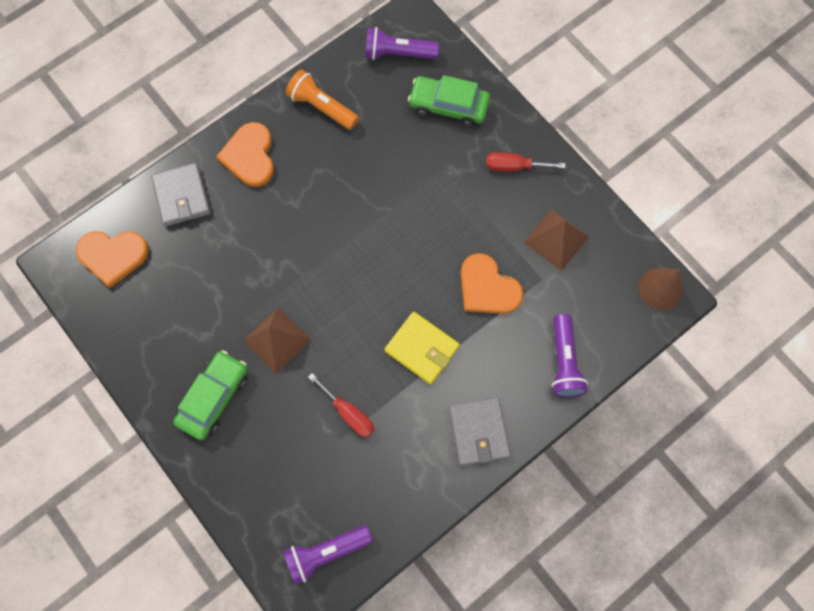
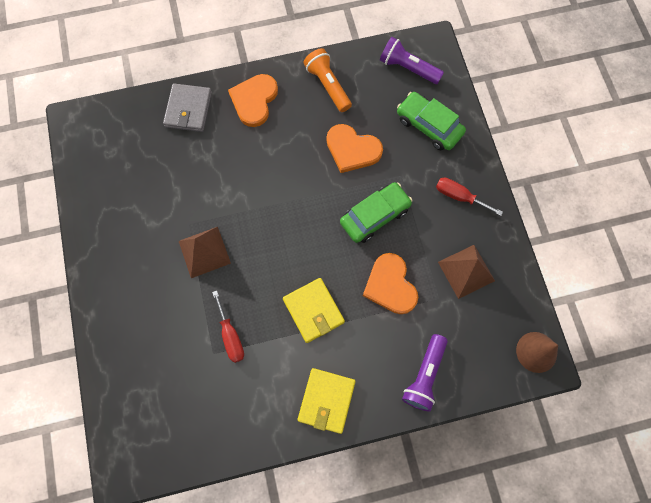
camera: 25 degrees right, 0 degrees up
orange heart [76,231,149,288] -> orange heart moved to [326,124,383,173]
green car [173,350,248,440] -> green car moved to [340,182,412,243]
purple flashlight [283,525,373,585] -> none
grey wallet [449,398,511,466] -> yellow wallet [297,368,356,434]

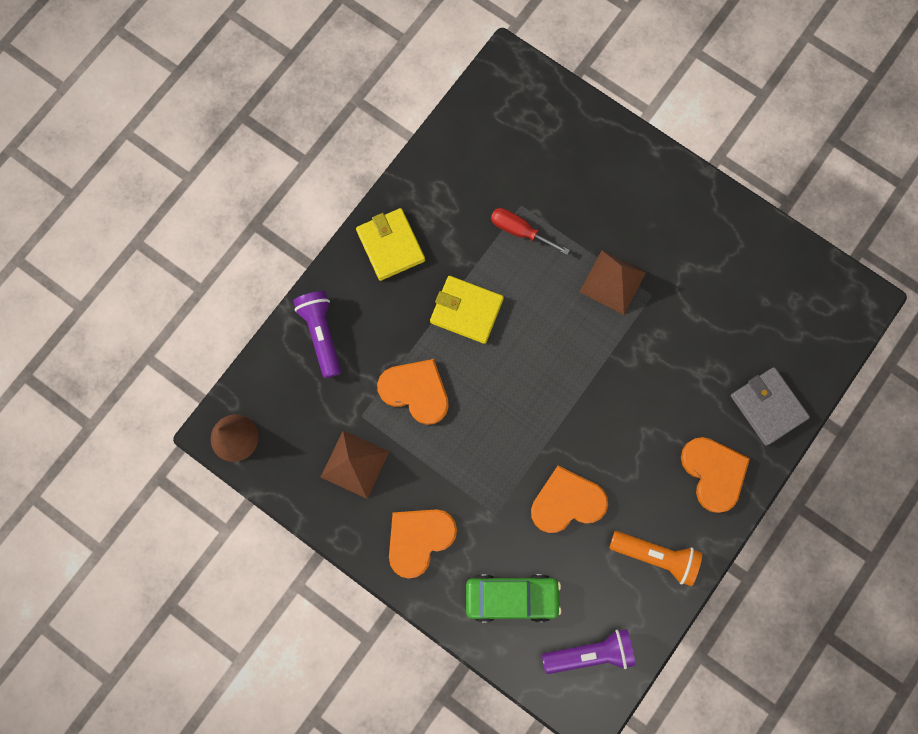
camera: 140 degrees right, 5 degrees up
green car [340,182,412,243] -> none
red screwdriver [436,178,503,216] -> orange heart [389,509,457,579]

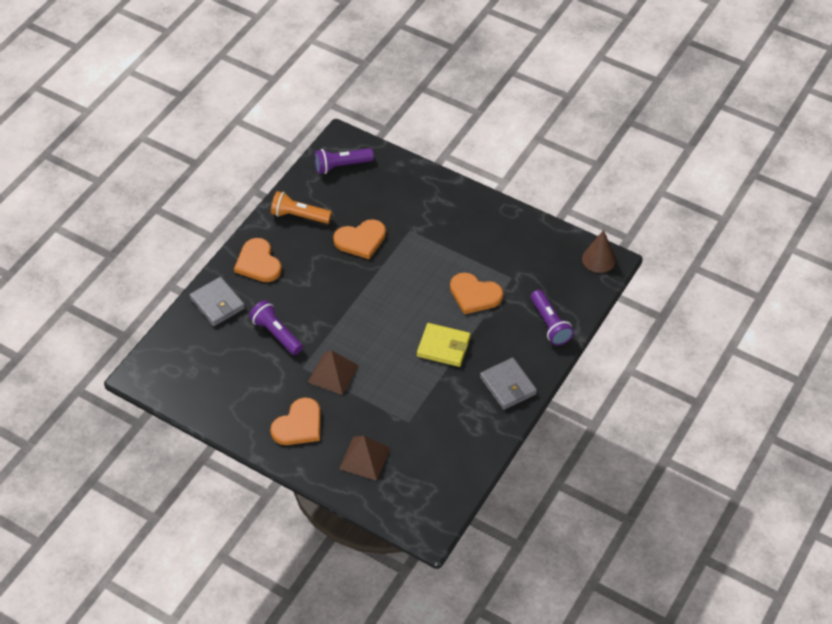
camera: 175 degrees right, 25 degrees down
brown pyramid [321,431,390,499] -> brown pyramid moved to [339,436,390,481]
yellow wallet [356,208,425,281] -> grey wallet [480,358,537,410]
orange heart [389,509,457,579] -> orange heart moved to [270,397,321,445]
green car [466,574,562,622] -> none
red screwdriver [491,208,570,255] -> none
none -> purple flashlight [249,300,303,355]

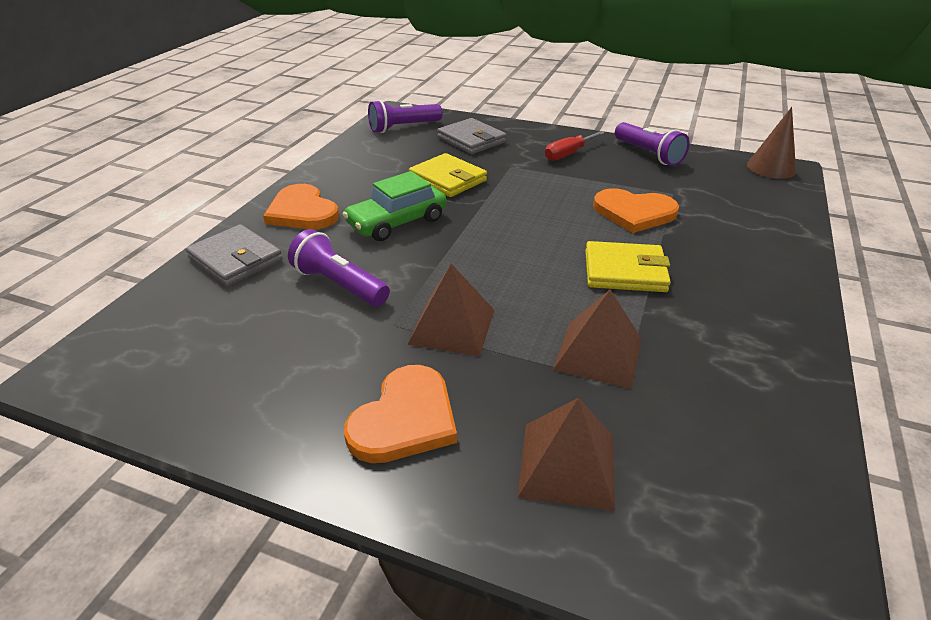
camera: 10 degrees left, 15 degrees down
orange flashlight [271,191,332,224] -> none
orange heart [333,219,386,259] -> yellow wallet [409,153,487,197]
grey wallet [480,358,537,410] -> grey wallet moved to [437,118,507,154]
purple flashlight [531,290,574,345] -> purple flashlight moved to [615,122,690,166]
none -> green car [343,171,447,241]
none -> red screwdriver [545,131,605,161]
none -> brown pyramid [553,289,642,389]

